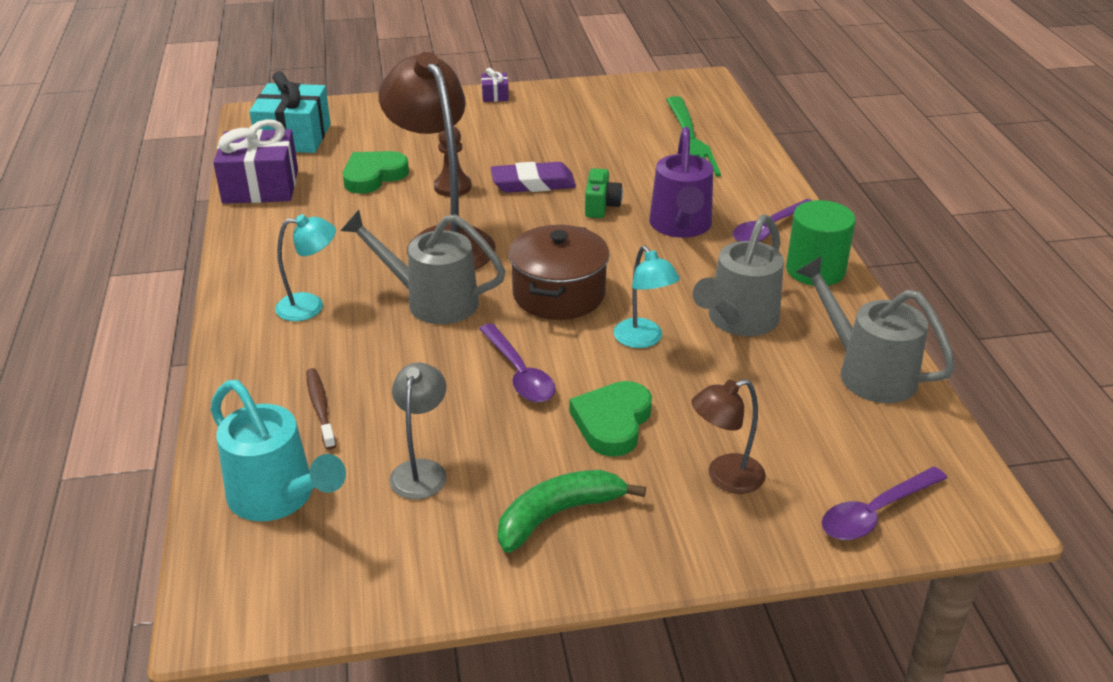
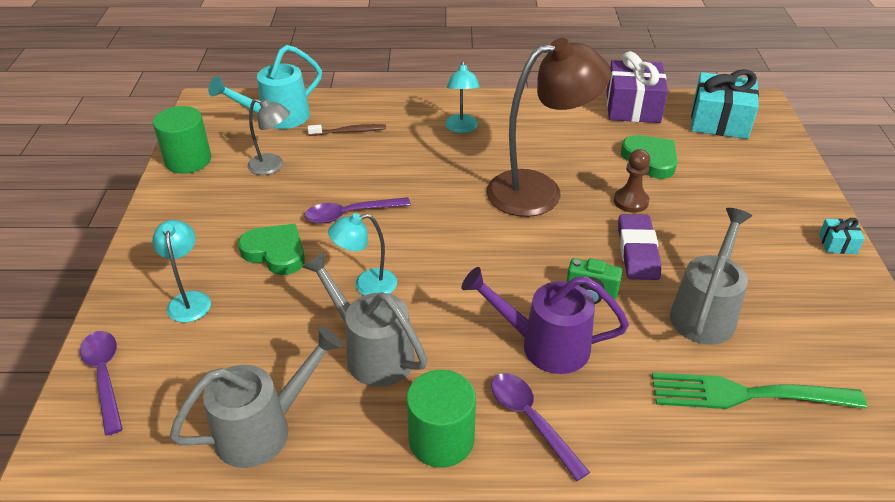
camera: 100 degrees right, 5 degrees up
grey watering can [340,210,506,324] -> grey watering can moved to [670,208,752,345]
purple gift [481,68,509,102] -> turquoise gift [819,218,865,254]
green banana [498,470,646,553] -> none
brown pot [509,224,610,320] -> none
brown lamp [692,379,766,494] -> turquoise lamp [152,220,211,323]
none -> green cylinder [153,106,211,174]

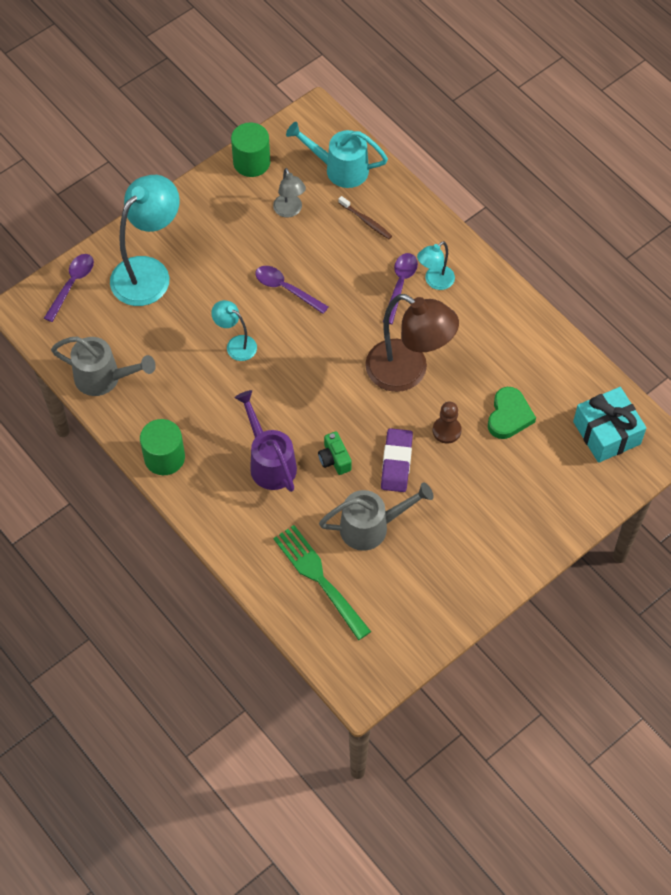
camera: 50 degrees right, 20 degrees up
turquoise lamp [152,220,211,323] -> turquoise lamp [110,175,180,306], size x2.01
green heart [238,224,305,275] -> none
grey watering can [302,252,427,387] -> none
purple spoon [491,373,590,481] -> purple spoon moved to [383,253,418,324]
purple gift [607,51,668,123] -> none
purple eraser [618,214,661,280] -> purple eraser turned 45 degrees counterclockwise [381,428,413,492]
turquoise gift [819,218,865,254] -> none

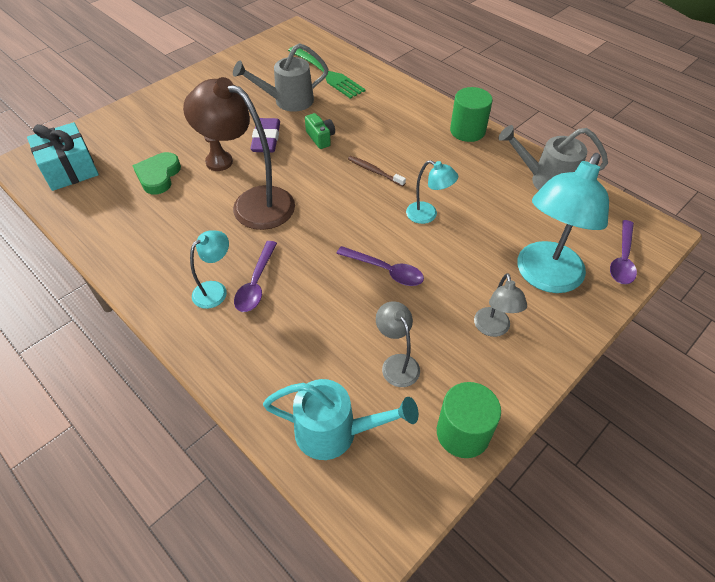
camera: 175 degrees right, 10 degrees down
purple watering can [235,390,297,492] -> none
brown toothbrush [338,196,392,239] -> brown toothbrush moved to [348,156,406,187]
none -> grey lamp [474,273,527,337]

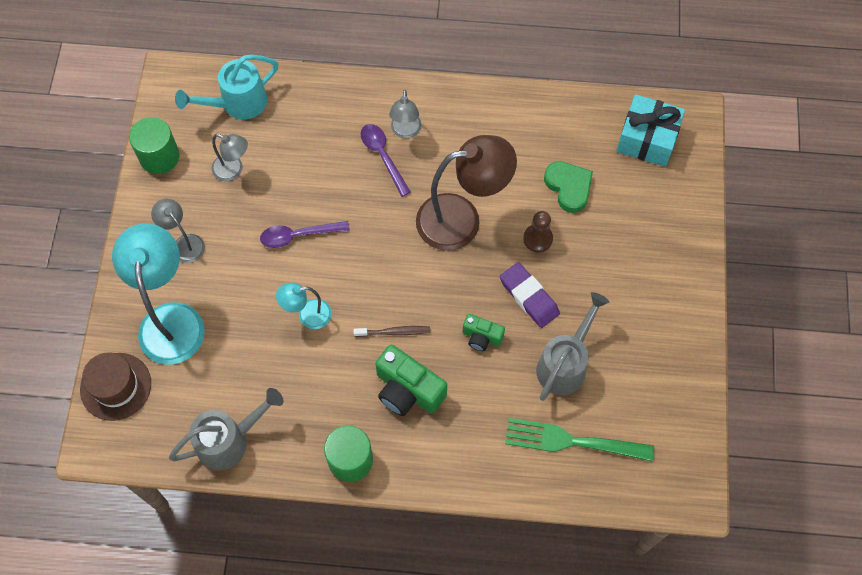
camera: 140 degrees right, 15 degrees up
turquoise lamp [190,230,229,309] -> grey lamp [389,90,422,138]
purple spoon [610,220,637,284] -> brown hat [80,352,151,421]
none -> green camera [375,344,447,416]

